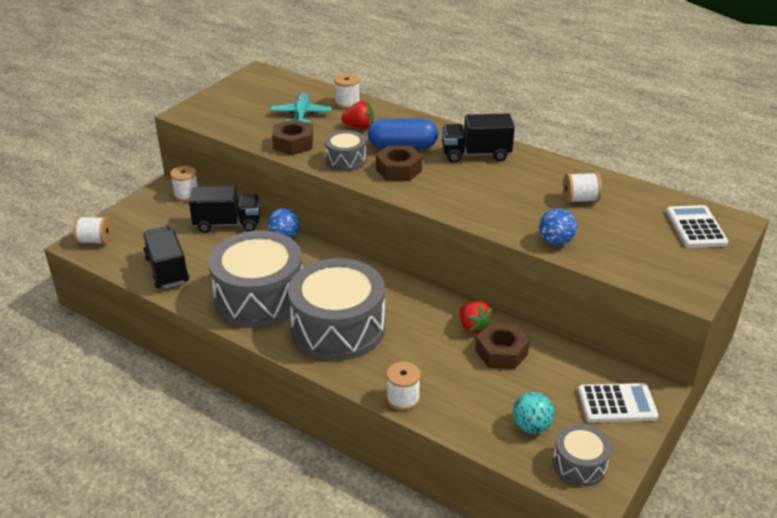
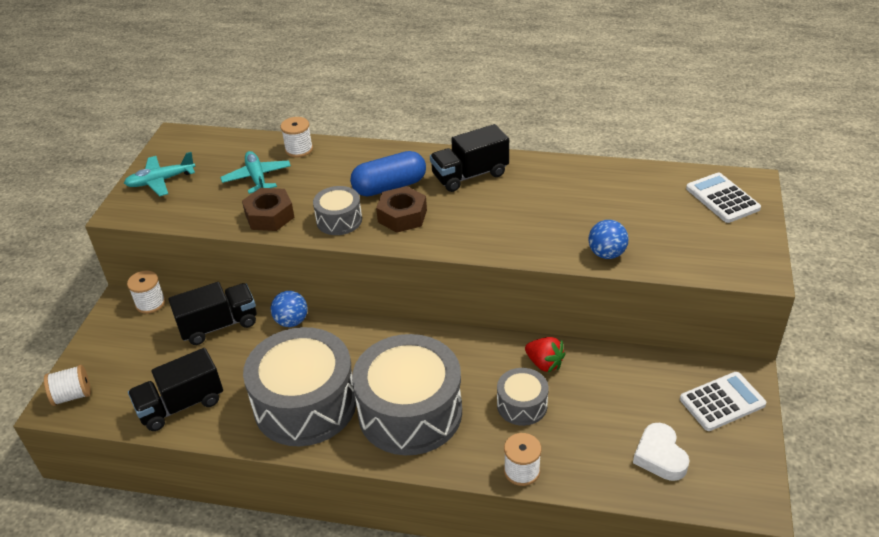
camera: 20 degrees left, 5 degrees up
black truck [143,226,190,289] -> black truck turned 75 degrees counterclockwise [128,348,223,431]
red strawberry [341,101,374,129] -> none
brown nut [475,323,530,369] -> none
turquoise ball [513,392,554,434] -> white heart [633,423,690,481]
grey drum [553,424,611,486] -> grey drum moved to [497,368,549,426]
white spool [563,172,602,203] -> none
none -> turquoise plane [124,152,196,196]

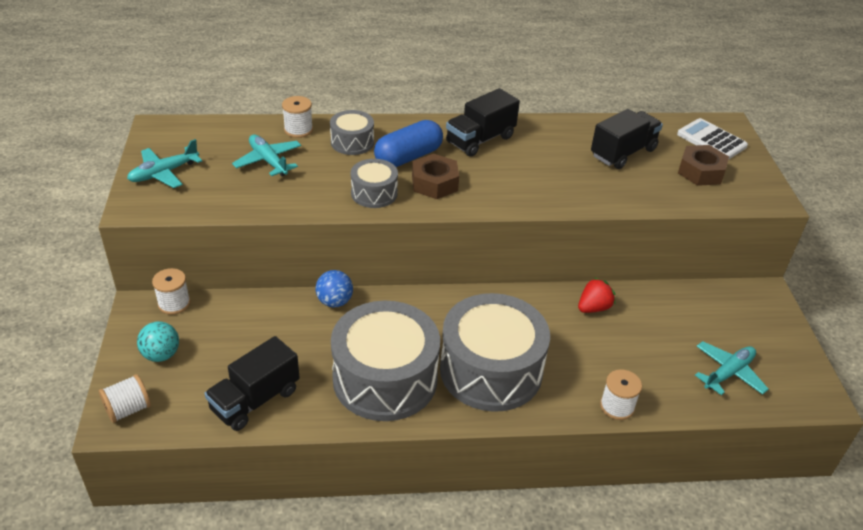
camera: 20 degrees left, 0 degrees up
black truck [168,282,257,345] -> black truck moved to [591,109,663,169]
brown nut [242,188,295,231] -> brown nut moved to [678,145,729,186]
grey drum [497,368,549,426] -> grey drum moved to [330,110,374,155]
red strawberry [525,337,565,373] -> red strawberry turned 60 degrees counterclockwise [578,277,615,313]
blue ball [588,220,629,259] -> none
white heart [633,423,690,481] -> turquoise plane [695,341,769,395]
white calculator [680,372,766,431] -> none
none -> turquoise ball [137,321,179,362]

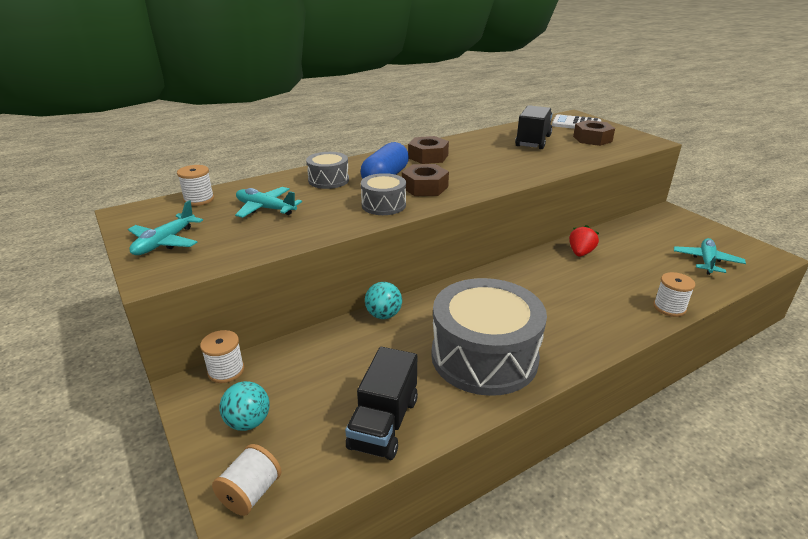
camera: 25 degrees left, 10 degrees down
white spool [282,96,313,138] -> white spool moved to [177,165,214,206]
blue ball [316,270,353,308] -> turquoise ball [365,282,402,319]
grey drum [440,293,550,412] -> none
black truck [446,88,520,157] -> brown nut [408,136,449,164]

